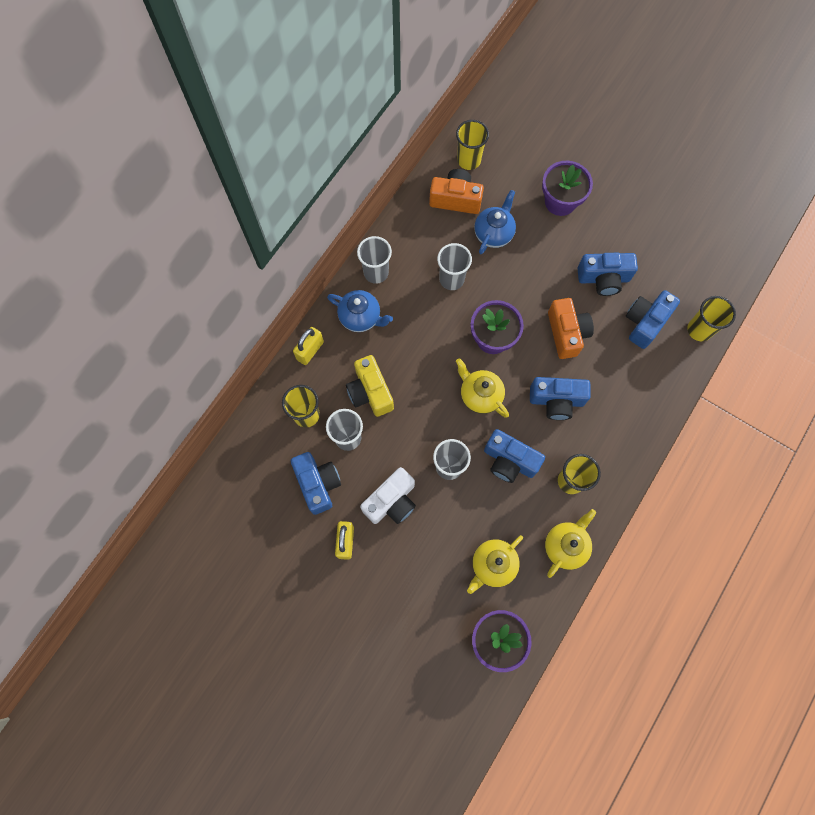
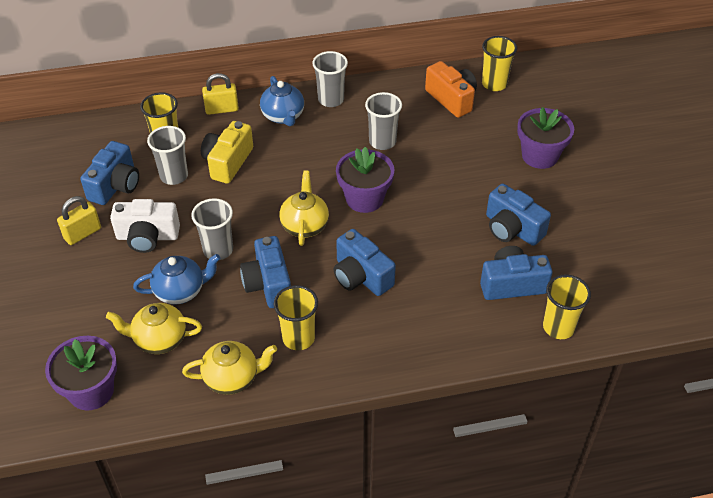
camera: 45 degrees right, 25 degrees down
blue teapot [474,190,516,254] -> blue teapot moved to [133,254,220,304]
orange camera [548,298,594,359] -> none

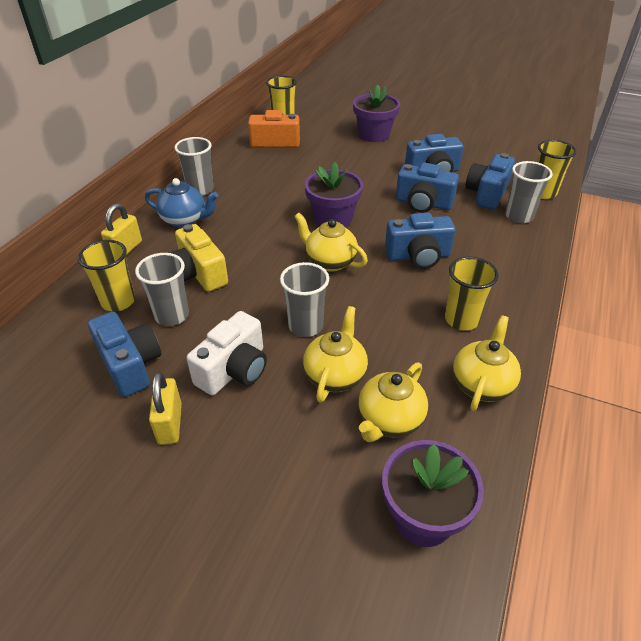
camera: 55 degrees left, 5 degrees down
blue teapot [133,254,220,304] -> yellow teapot [303,306,368,403]
blue camera [240,236,291,308] -> blue camera moved to [396,163,459,213]
grey cup [365,92,402,150] -> grey cup moved to [505,161,553,223]

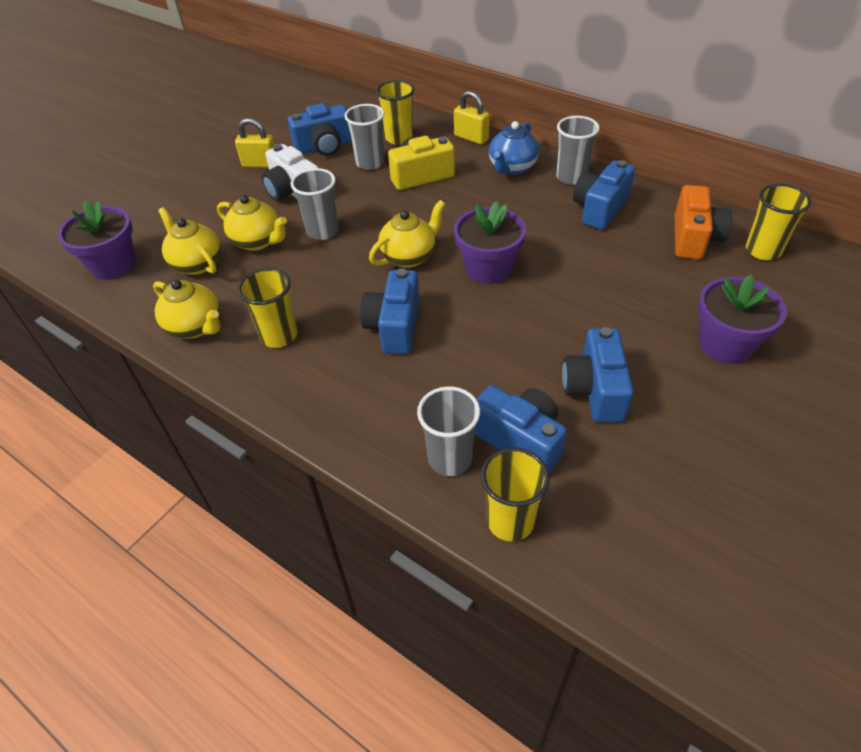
camera: 105 degrees right, 5 degrees up
blue camera [396,163,459,213] -> blue camera moved to [573,160,635,230]

